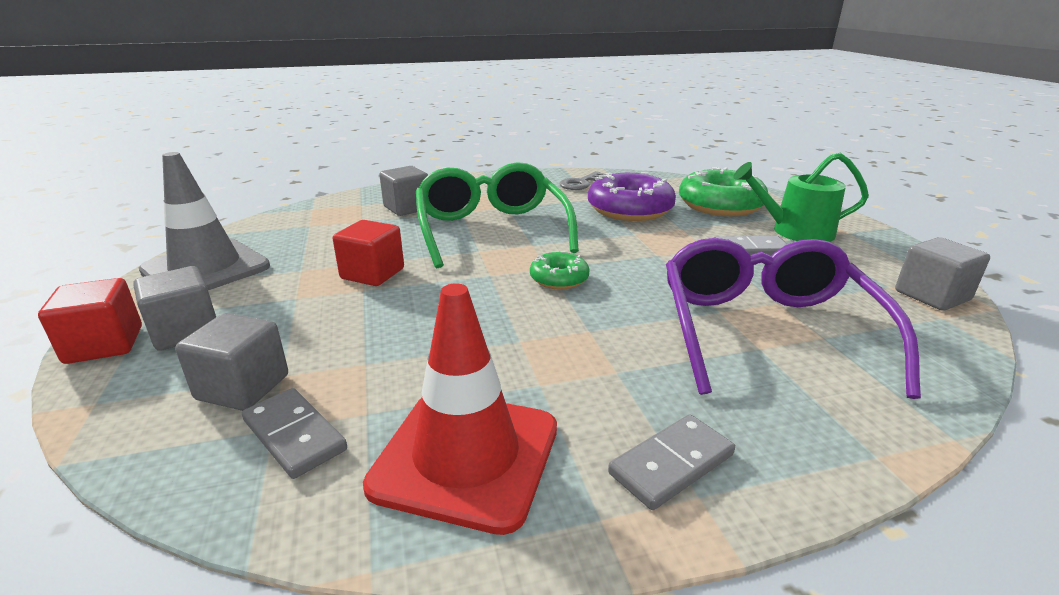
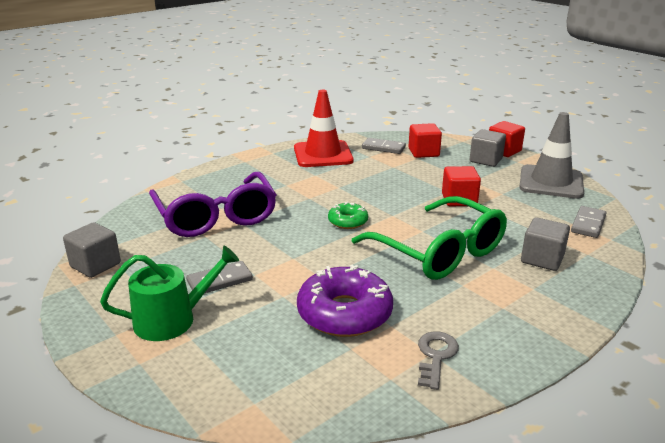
camera: 155 degrees right, 0 degrees up
grey cube [175,313,288,411] -> red cube [408,123,442,158]
grey domino [608,414,735,510] -> grey domino moved to [571,206,606,238]
green donut [679,167,768,216] -> none

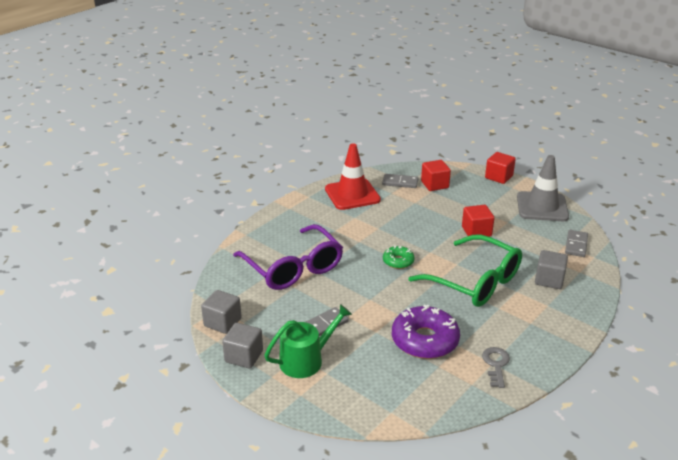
camera: 10 degrees left, 5 degrees up
grey cube [469,129,506,167] -> grey cube moved to [222,323,263,369]

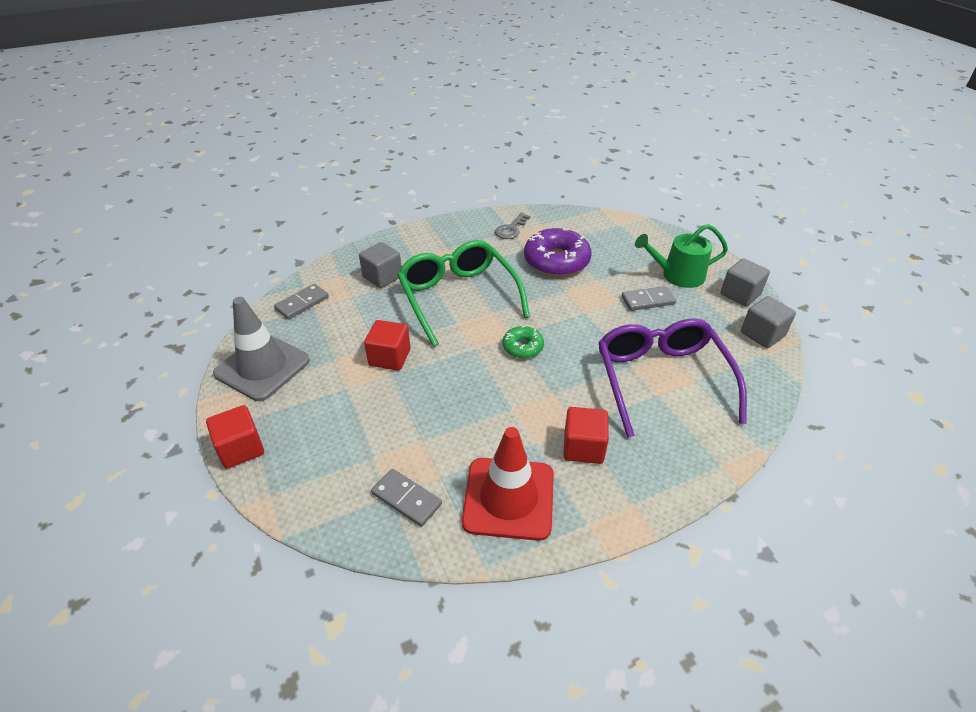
camera: 155 degrees left, 10 degrees up
red cube [421,160,451,191] -> red cube moved to [563,407,609,464]

